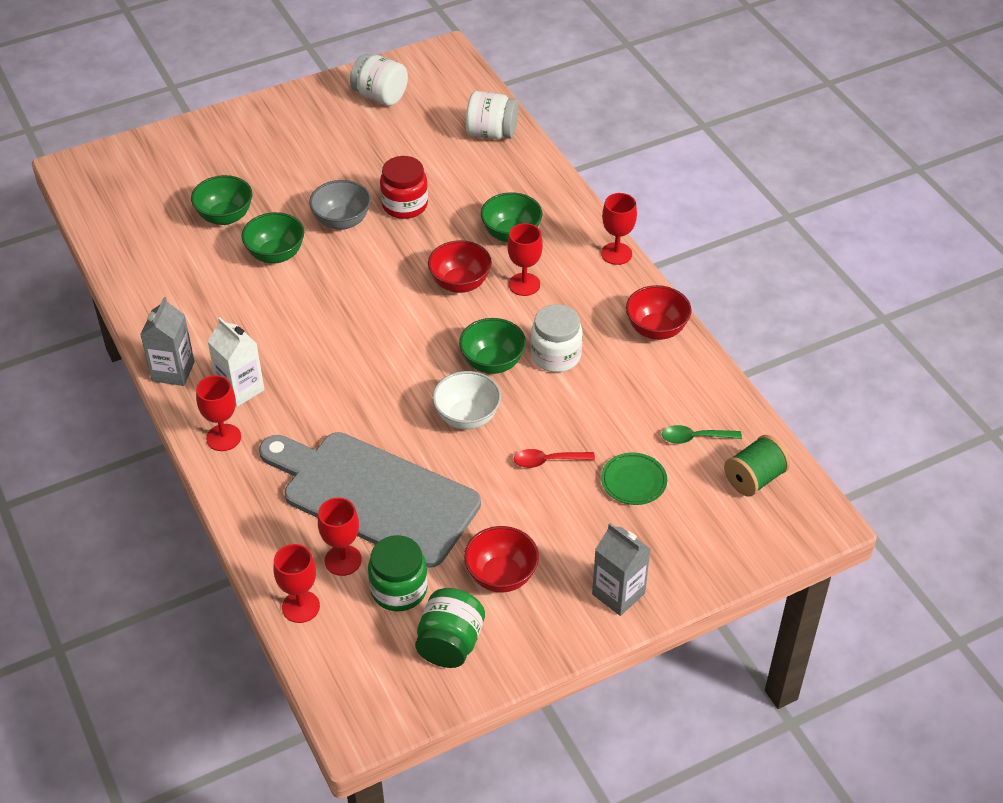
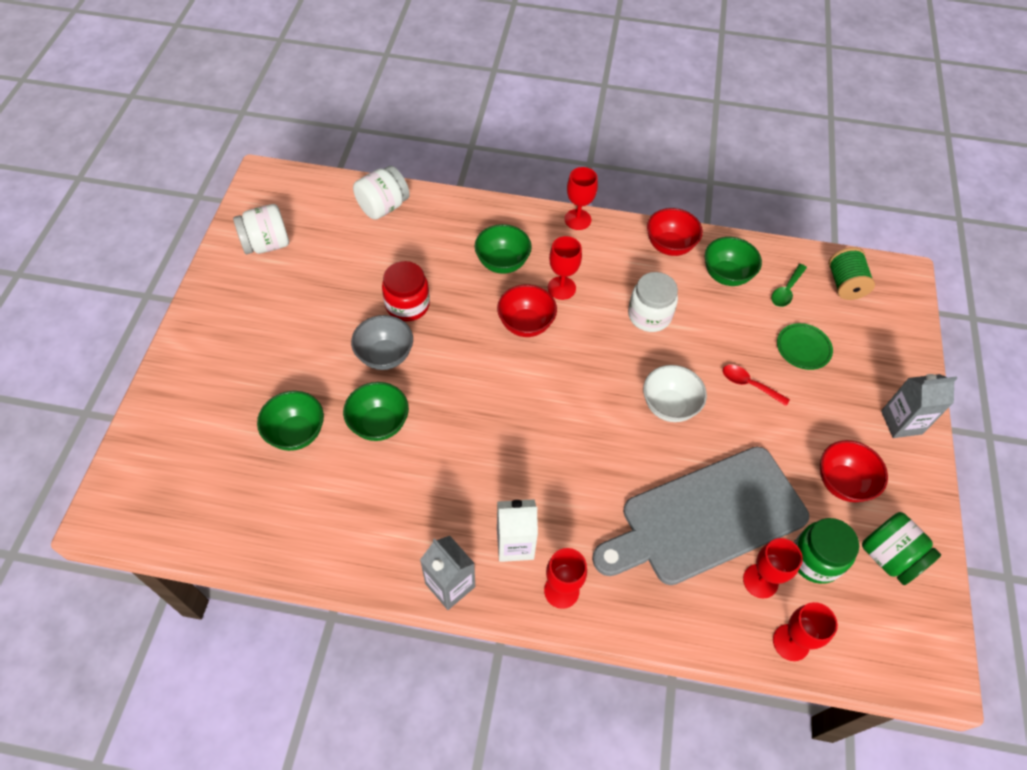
camera: 55 degrees left, 10 degrees up
green bowl [459,318,526,374] -> green bowl moved to [705,237,762,286]
red spoon [514,449,595,468] -> red spoon turned 90 degrees clockwise [723,365,790,406]

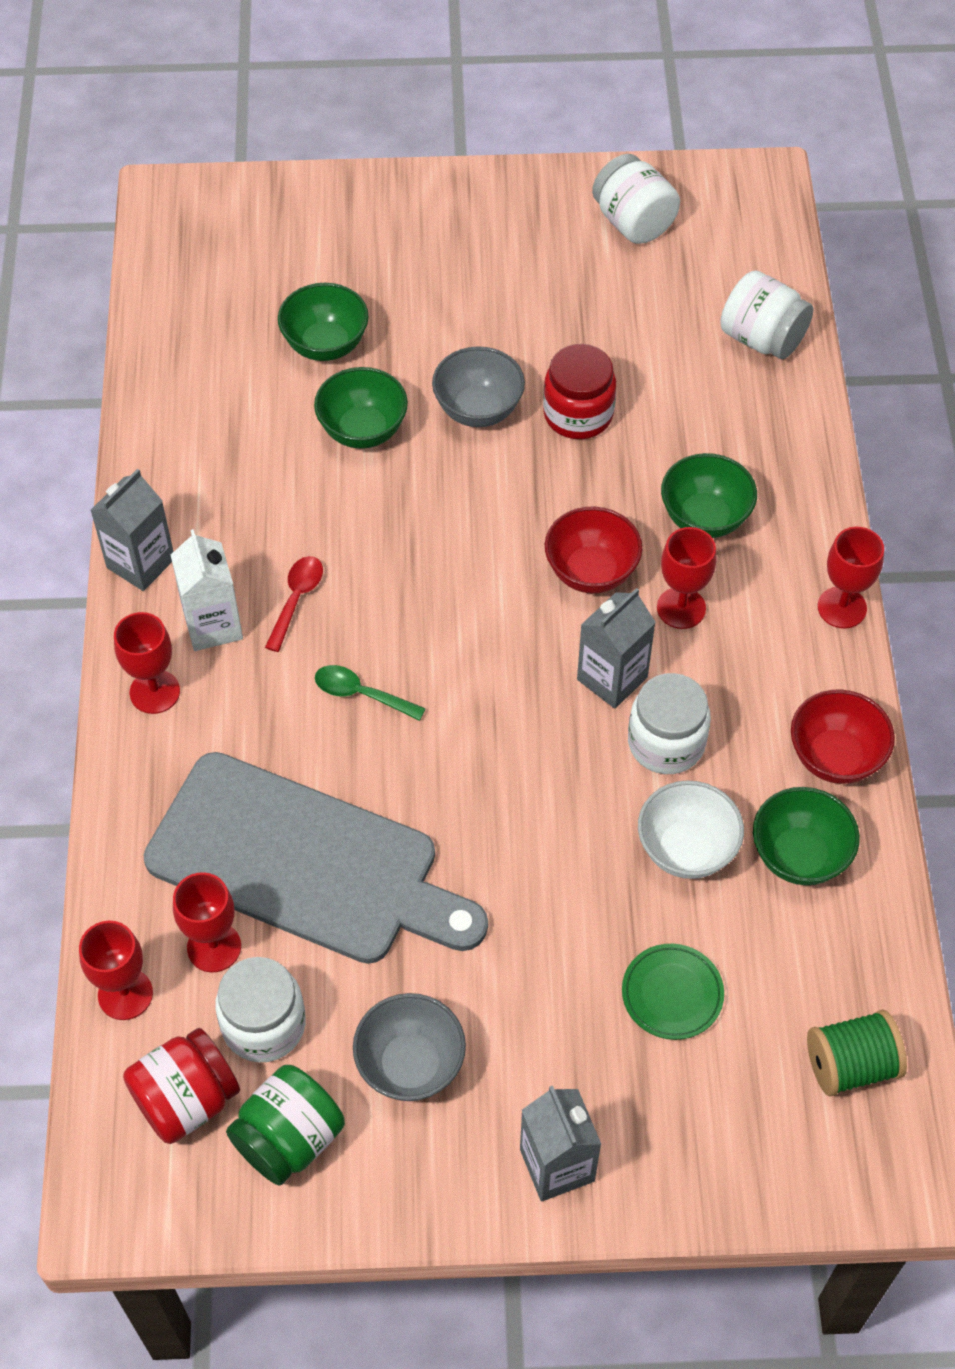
camera: 80 degrees right, 0 degrees up
grey cutting board [592,447,809,585] -> grey cutting board turned 150 degrees clockwise [144,752,488,964]
white bowl [643,365,707,422] -> white bowl moved to [638,781,744,879]
red spoon [723,365,790,406] -> red spoon moved to [265,556,323,652]
green spoon [771,264,807,307] -> green spoon moved to [315,665,426,721]
green jar [794,518,859,584] -> white jar [215,957,306,1062]
red bowl [820,440,888,502] -> grey bowl [353,993,466,1101]
none -> red jar [123,1028,240,1144]
none -> grey carton [577,588,656,709]

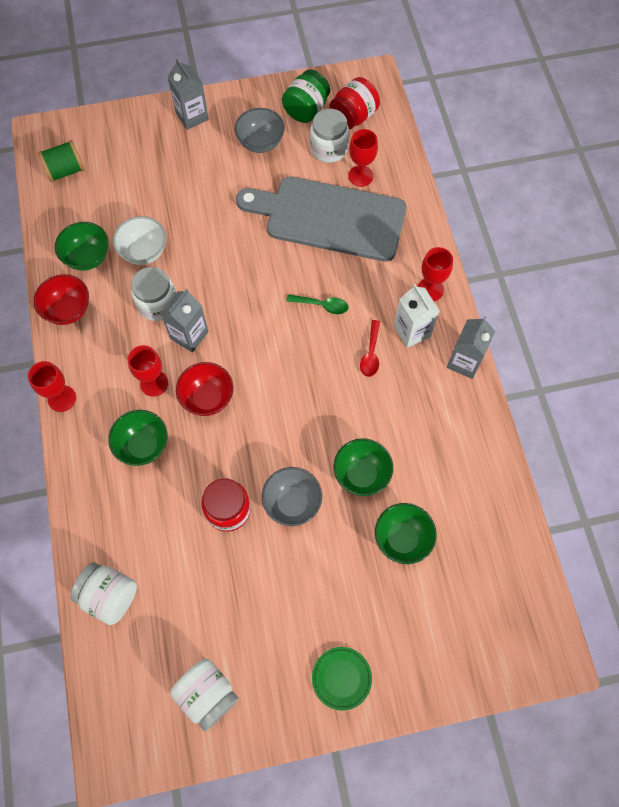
camera: 170 degrees right, 10 degrees up
red goblet [79,921,153,1020] -> none
green plate [622,944,724,1040] -> green plate moved to [312,647,372,711]

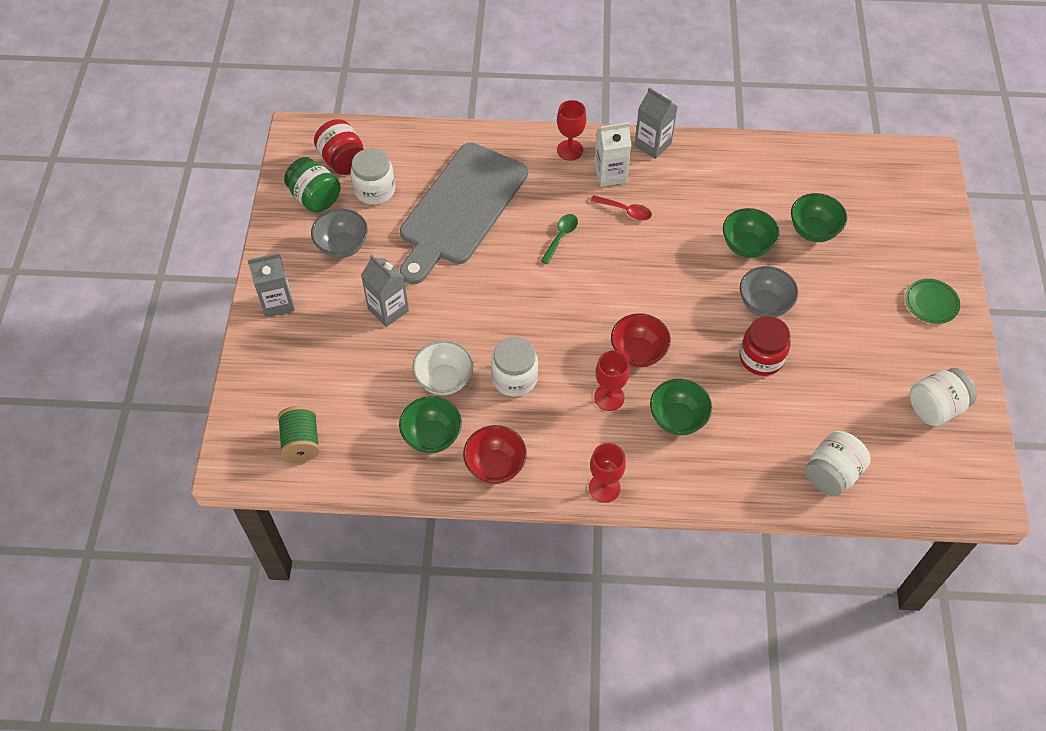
camera: 75 degrees left, 10 degrees down
grey carton [161,289,209,352] -> grey carton moved to [361,255,409,327]
red goblet [348,129,378,187] -> none

